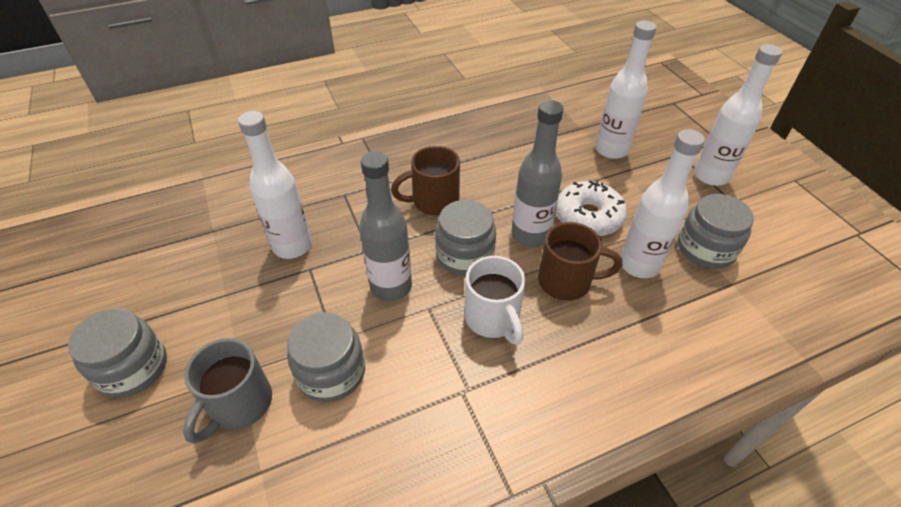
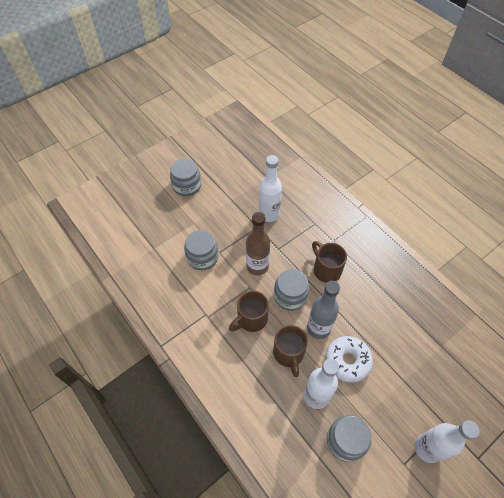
camera: 75 degrees right, 10 degrees up
grey mug [183,338,272,444] -> none
grey bottle [359,151,412,301] -> brown bottle [246,212,270,275]
white mug [464,256,525,345] -> brown mug [229,291,269,332]
white bottle [595,21,657,159] -> none

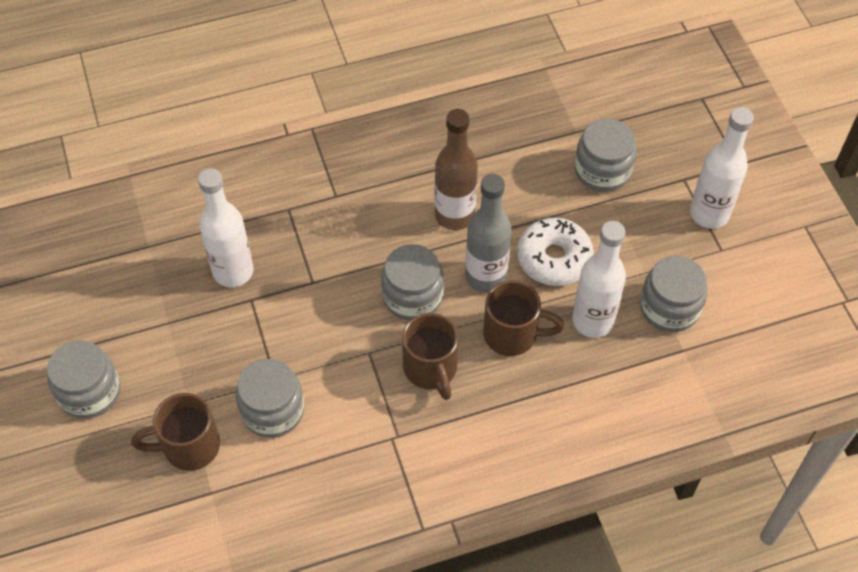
camera: 70 degrees left, 0 degrees up
brown bottle [246,212,270,275] -> brown bottle moved to [435,109,478,230]
brown mug [312,241,347,283] -> brown mug moved to [131,393,220,471]
none -> grey jar [575,119,636,192]

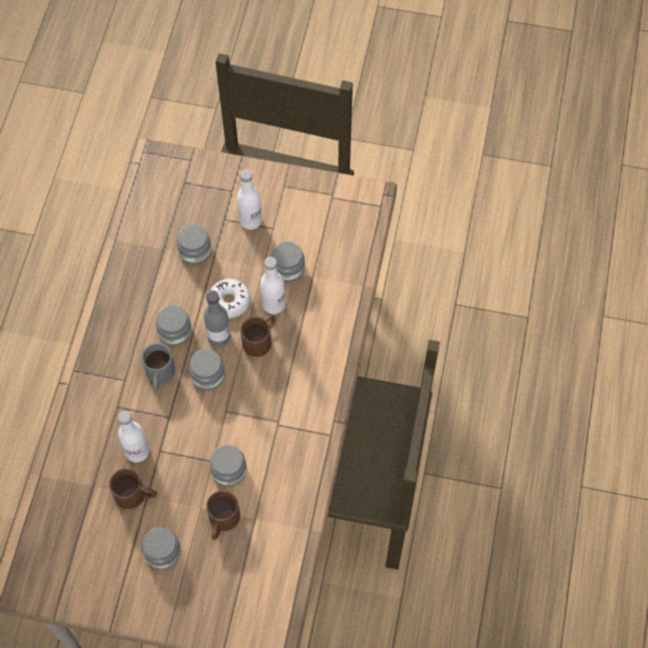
camera: 60 degrees left, 5 degrees up
brown mug [402,313,458,400] -> brown mug moved to [109,468,157,509]
brown bottle [435,109,478,230] -> grey jar [156,305,192,346]
none -> grey mug [142,343,175,391]

